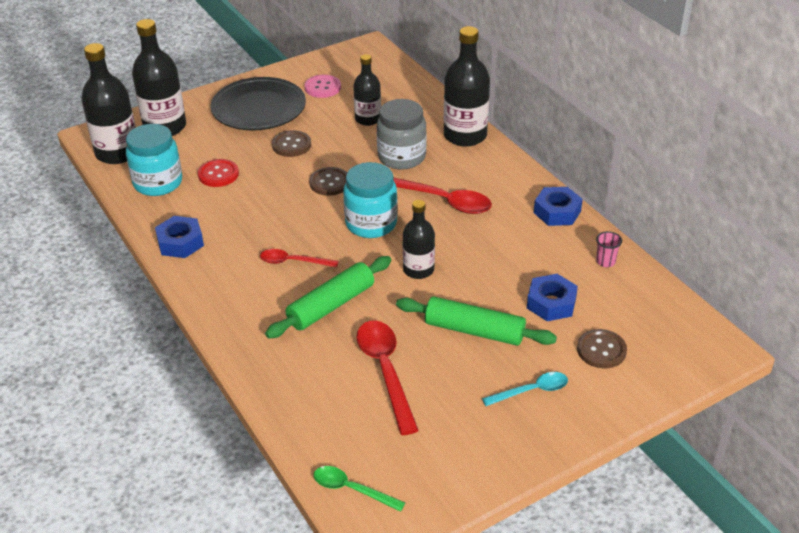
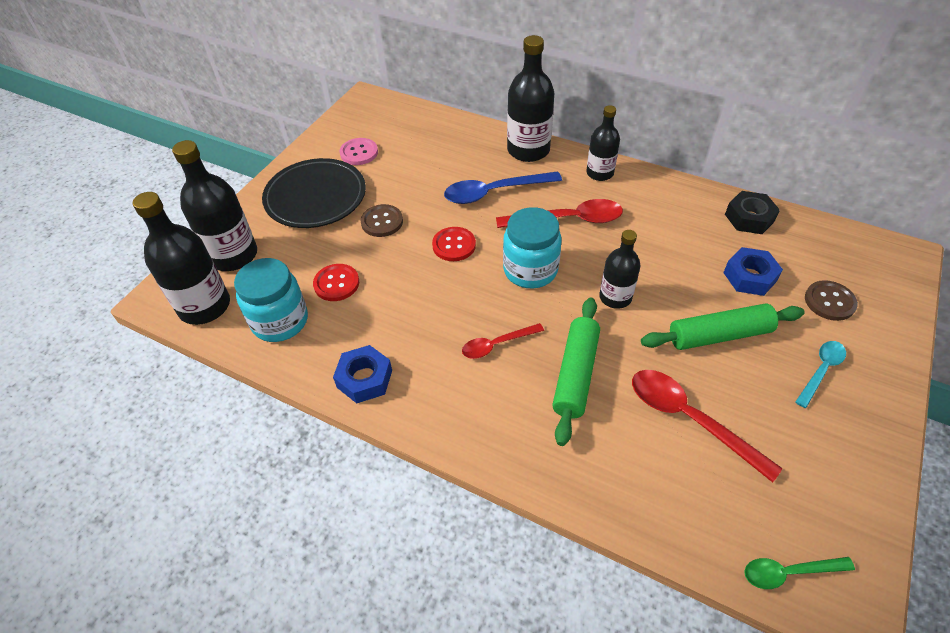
camera: 30 degrees left, 10 degrees up
brown button [309,167,347,196] -> red button [432,227,476,261]
black bottle [353,54,381,126] -> black bottle moved to [586,105,620,181]
grey jar [377,99,427,170] -> blue spoon [444,171,562,204]
blue nut [534,187,583,226] -> none
pink cup [596,231,622,267] -> black nut [725,191,780,234]

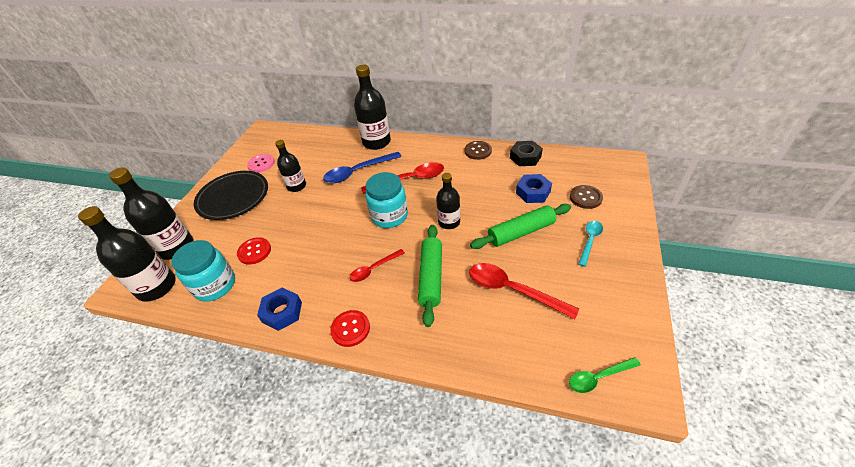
camera: 10 degrees left, 5 degrees down
brown button [361,204,403,237] -> brown button moved to [465,141,492,160]
red button [432,227,476,261] -> red button moved to [330,310,370,347]
black bottle [586,105,620,181] -> black bottle moved to [275,140,306,192]

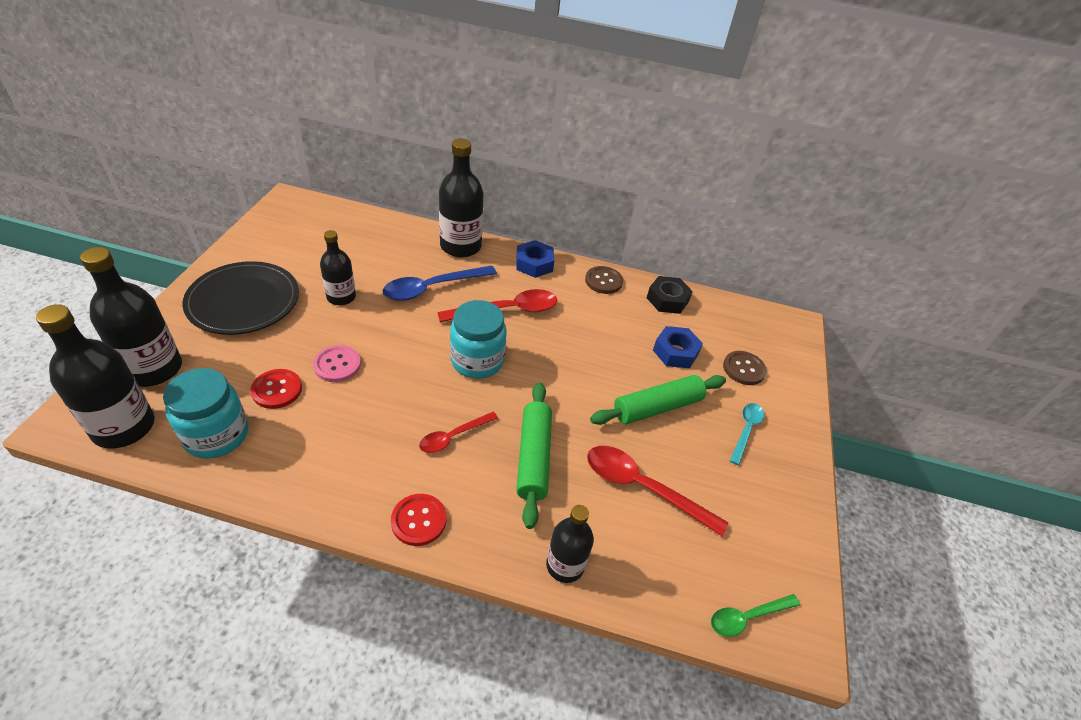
camera: 10 degrees left, 0 degrees up
pink button [247,154,275,173] -> pink button moved to [313,345,361,382]
blue nut [257,288,302,331] -> blue nut moved to [516,240,554,278]
black bottle [436,173,460,229] -> black bottle moved to [546,505,594,583]

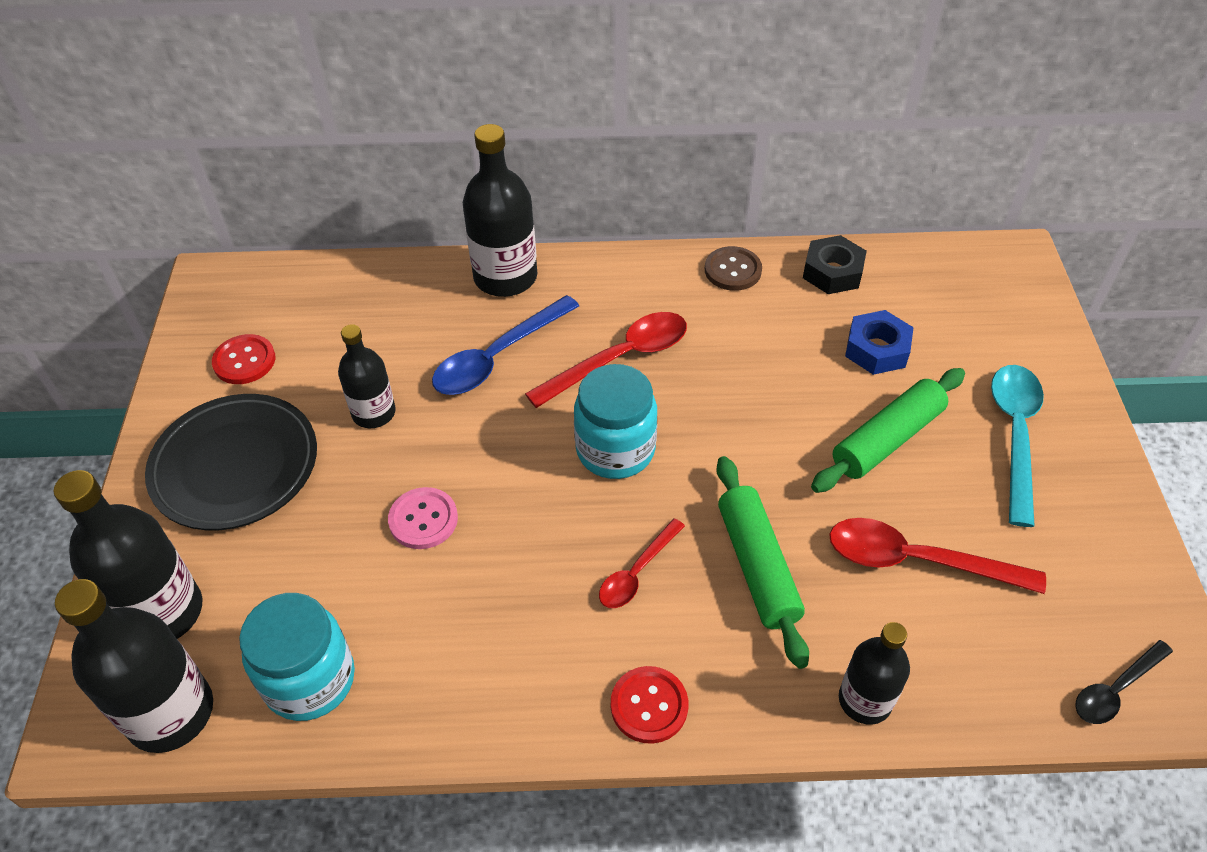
camera: 10 degrees left, 5 degrees up
red button [250,369,302,409] -> red button moved to [212,334,275,384]
blue nut [516,240,554,278] -> none
green spoon [711,594,800,637] -> black spoon [1075,640,1173,724]
brown button [723,351,767,385] -> none
turquoise spoon [730,403,764,465] -> turquoise spoon [991,365,1044,527], size x1.68

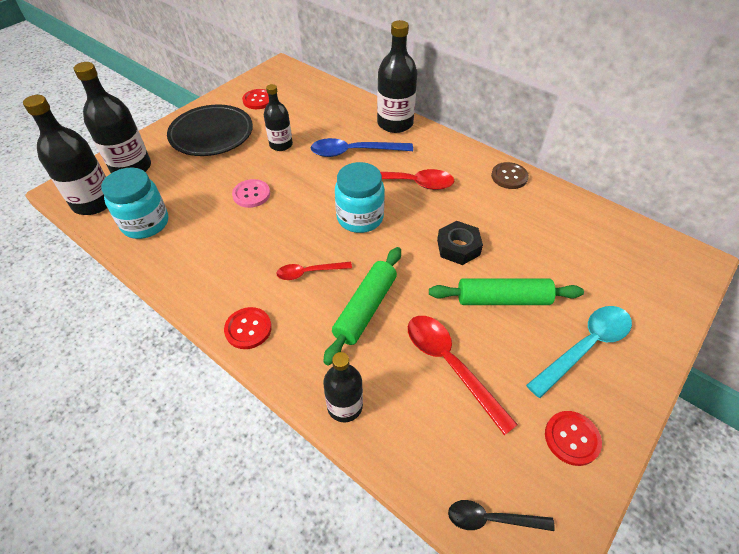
camera: 40 degrees right, 0 degrees up
black nut [803,235,867,294] -> black nut moved to [437,221,483,265]
blue nut [845,310,914,375] -> none
none -> red button [545,411,602,466]

